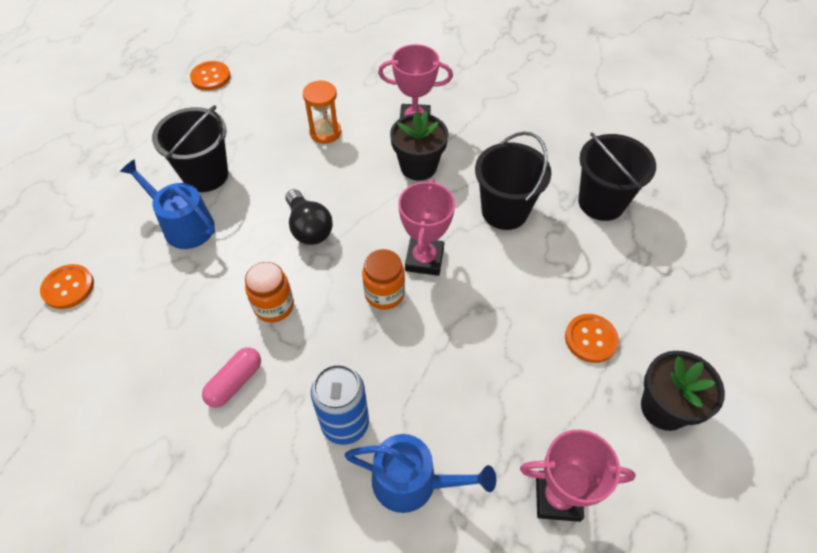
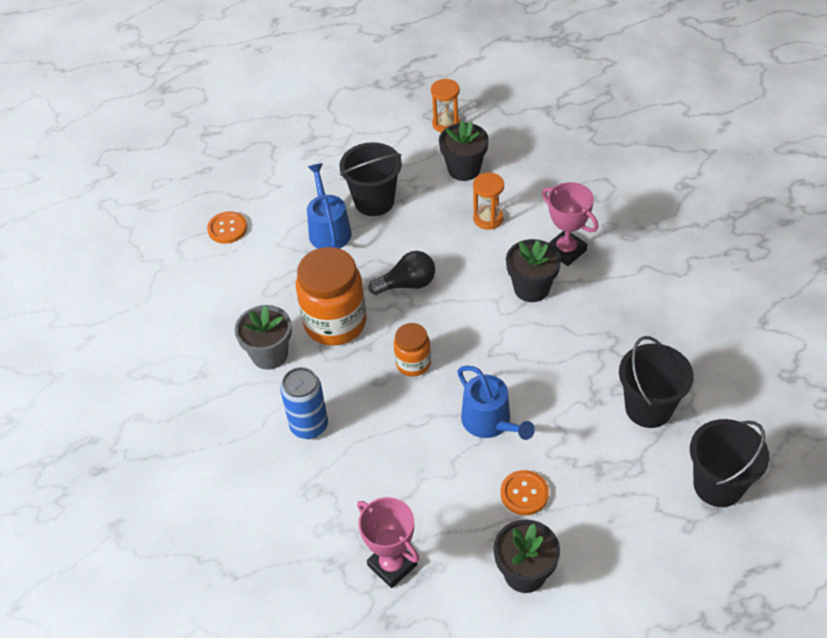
camera: 45 degrees right, 5 degrees down
orange button [190,61,230,91] -> orange hourglass [431,79,460,132]
pink capsule [202,348,261,408] -> grey flower pot [235,305,292,370]
orange jar [245,262,294,323] -> orange jar [296,247,366,346], size x1.84
black light bulb [286,189,333,245] -> black light bulb turned 120 degrees counterclockwise [368,251,435,295]
blue watering can [344,434,496,513] -> blue watering can moved to [457,366,535,440]
pink trophy [398,179,455,276] -> none
black bucket [475,131,551,230] -> black bucket moved to [690,419,769,507]
none -> black flower pot [439,121,489,181]

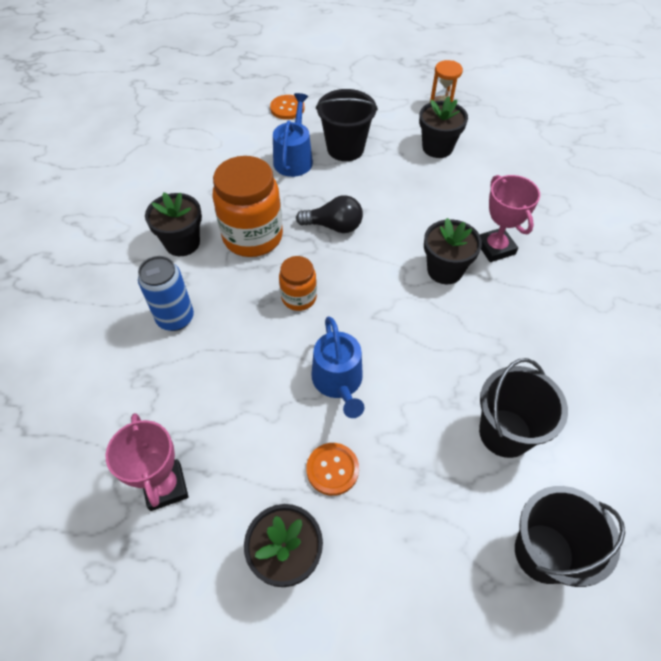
camera: 20 degrees right, 5 degrees up
orange button [207,211,247,244] -> orange button moved to [270,95,304,120]
grey flower pot [235,305,292,370] -> black flower pot [145,192,202,256]
orange hourglass [473,173,504,230] -> none

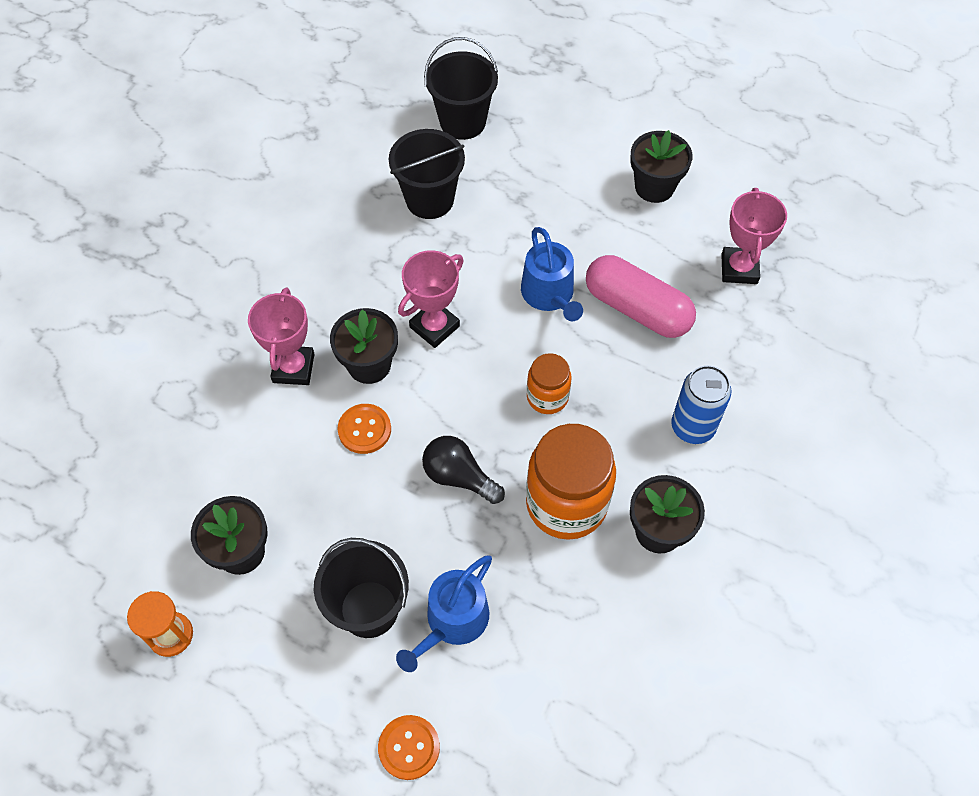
camera: 155 degrees left, 5 degrees up
orange button [306,443,359,496] -> orange button moved to [338,404,391,454]
blue watering can [311,316,364,418] -> blue watering can turned 150 degrees clockwise [521,227,583,321]
none -> pink trophy [398,250,463,348]
none -> pink capsule [586,255,696,338]

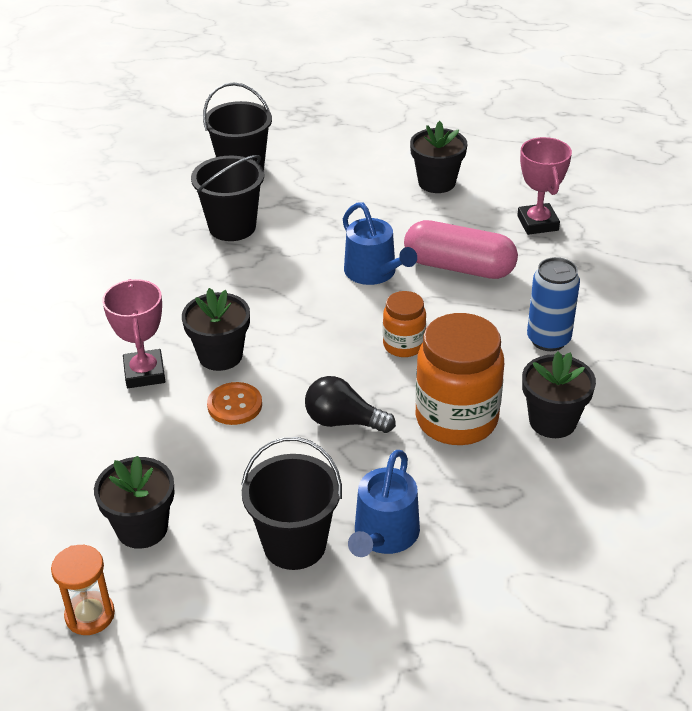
camera: 15 degrees left, 20 degrees down
orange button [378,715,440,780] -> none
pink trophy [398,250,463,348] -> none

